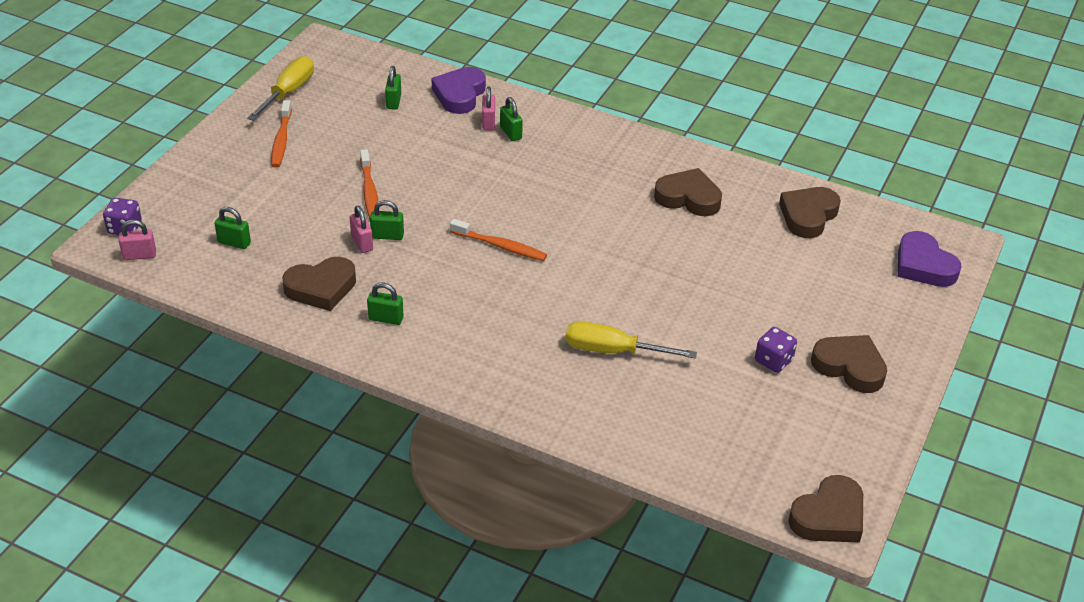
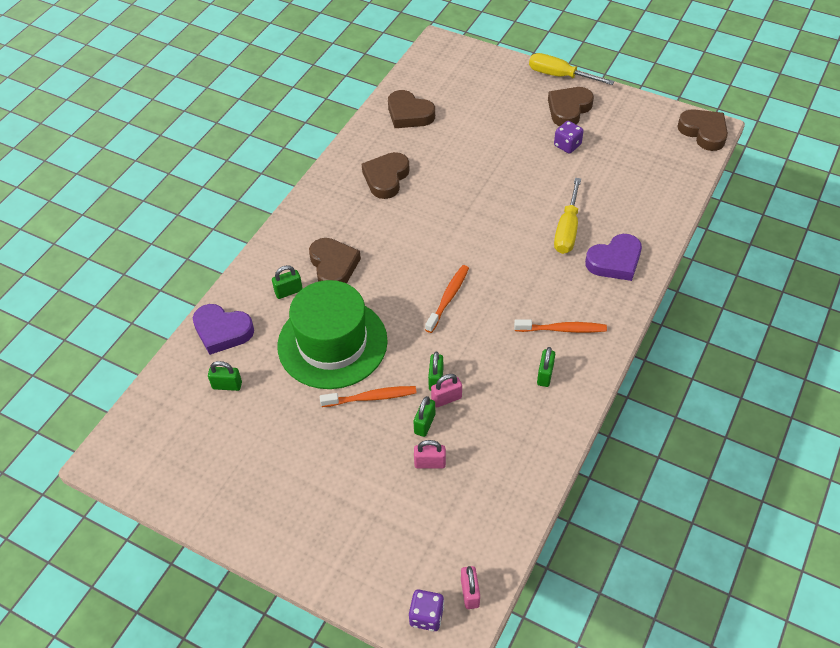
camera: 85 degrees left, 10 degrees up
green padlock [214,207,251,249] -> green padlock moved to [413,396,435,437]
yellow screwdriver [247,56,314,121] -> yellow screwdriver moved to [529,53,614,85]
orange toothbrush [271,100,292,168] -> orange toothbrush moved to [514,319,607,333]
brown heart [282,257,356,311] -> brown heart moved to [309,238,361,283]
pink padlock [482,86,495,130] -> pink padlock moved to [414,440,446,468]
purple heart [898,231,962,287] -> purple heart moved to [585,234,642,281]
none -> green hat [277,280,388,389]

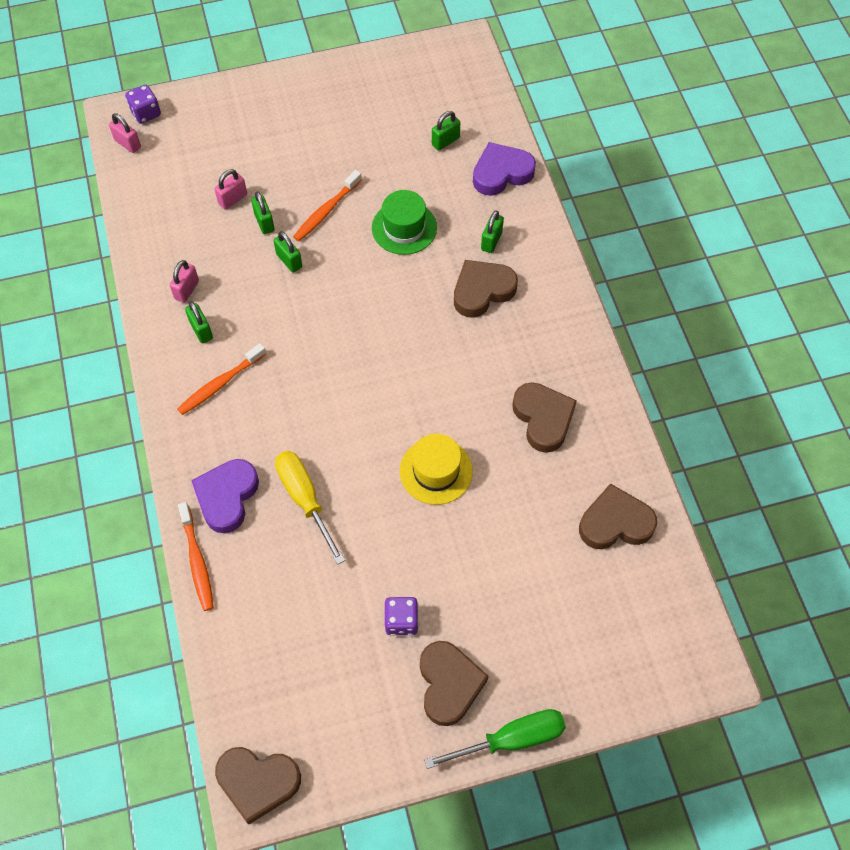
camera: 135 degrees right, 10 degrees up
green hat [277,280,388,389] -> green hat [372,190,437,255], size x0.56
brown heart [309,238,361,283] -> brown heart turned 120 degrees clockwise [454,260,518,318]
orange toothbrush [425,265,469,333] -> orange toothbrush moved to [178,502,214,611]
pink padlock [431,374,462,407] -> pink padlock moved to [170,260,199,303]
yellow screwdriver [529,53,614,85] -> green screwdriver [424,709,566,769]
none -> yellow hat [400,434,473,505]

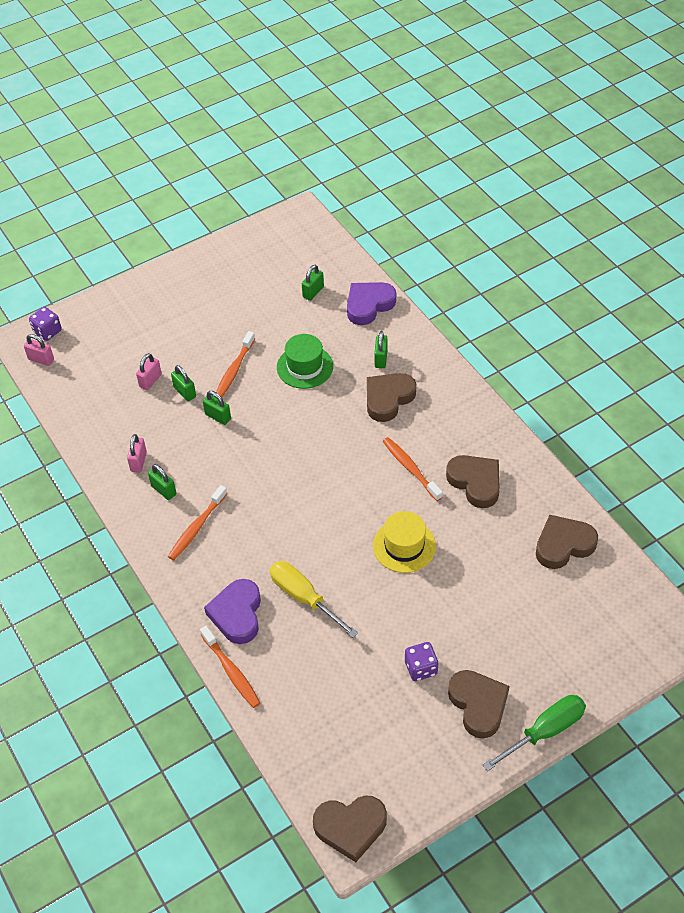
camera: 15 degrees left, 10 degrees down
none -> orange toothbrush [383,437,443,501]

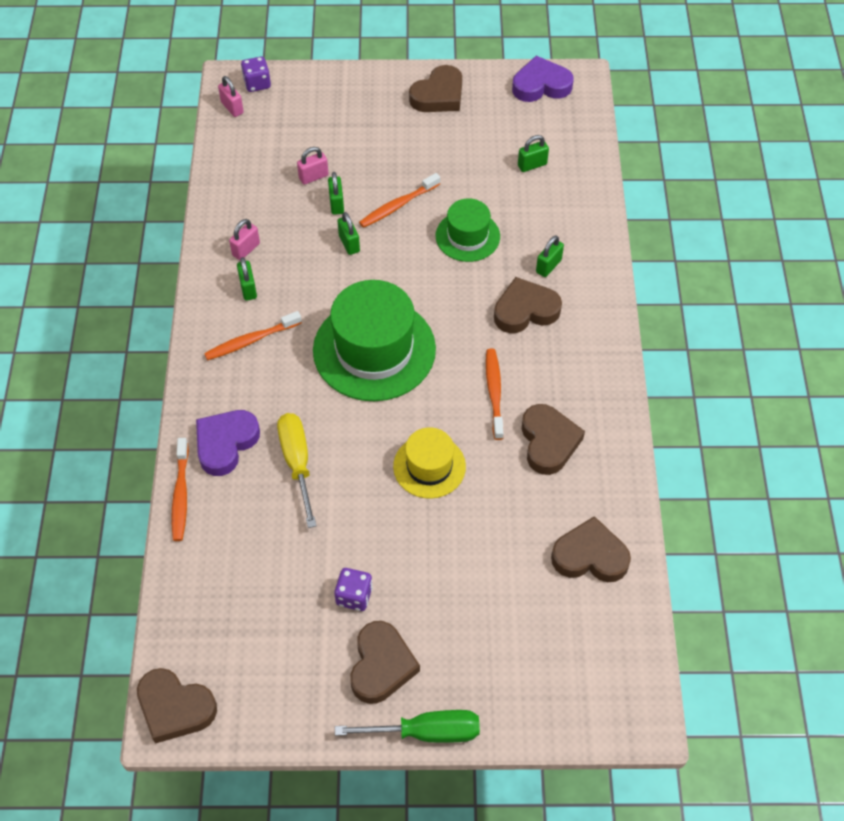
camera: 30 degrees right, 5 degrees up
purple heart [347,282,396,325] -> purple heart moved to [512,56,574,102]
none -> green hat [313,280,436,401]
none -> brown heart [409,65,462,112]

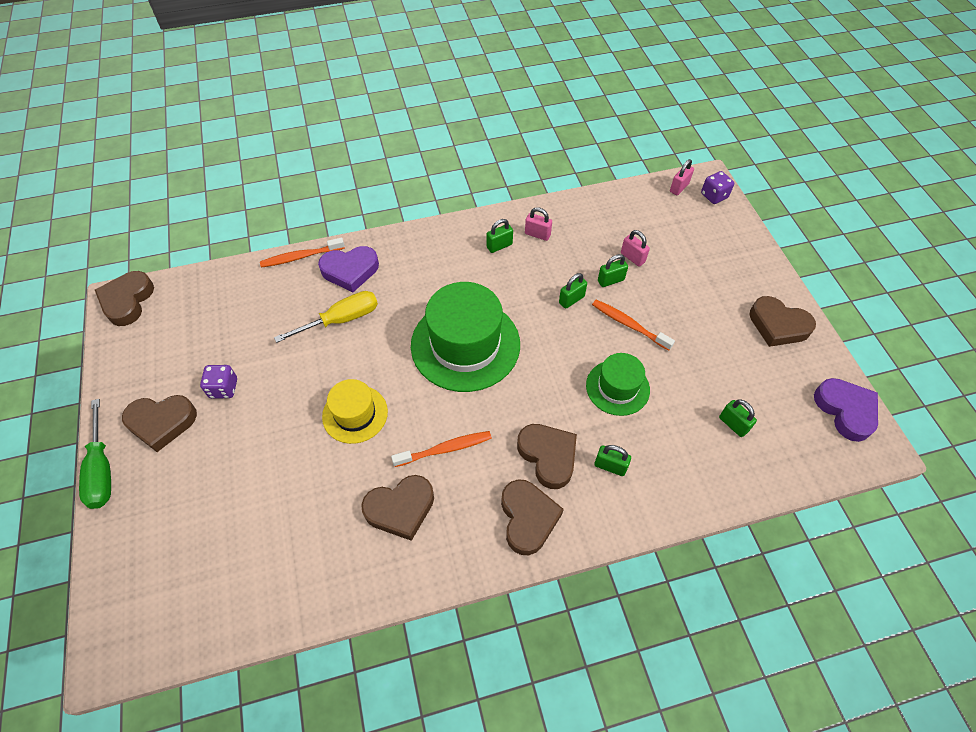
camera: 75 degrees right, 0 degrees up
purple heart [196,410,260,476] -> purple heart turned 150 degrees clockwise [318,246,379,292]
orange toothbrush [204,311,302,360] -> none
brown heart [551,516,631,582] -> brown heart moved to [501,479,564,555]

